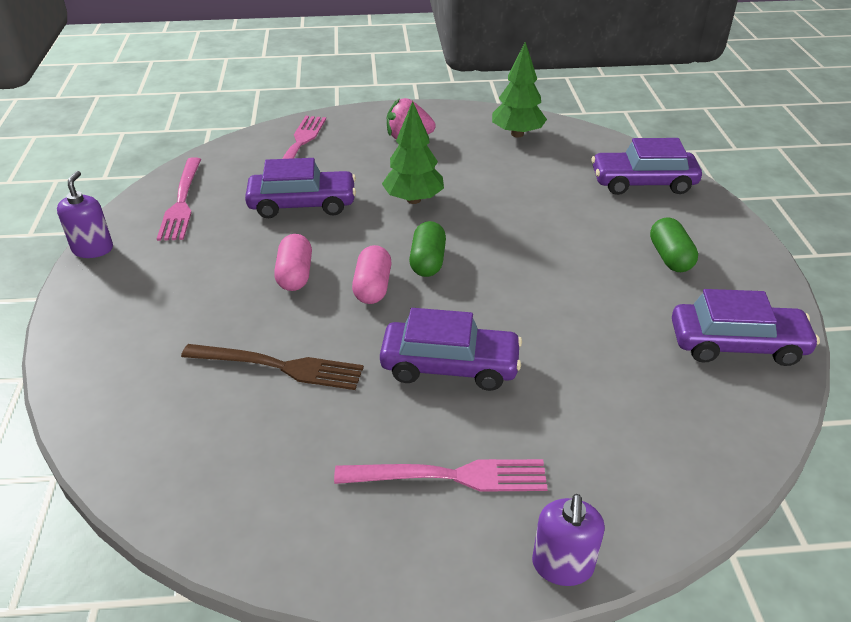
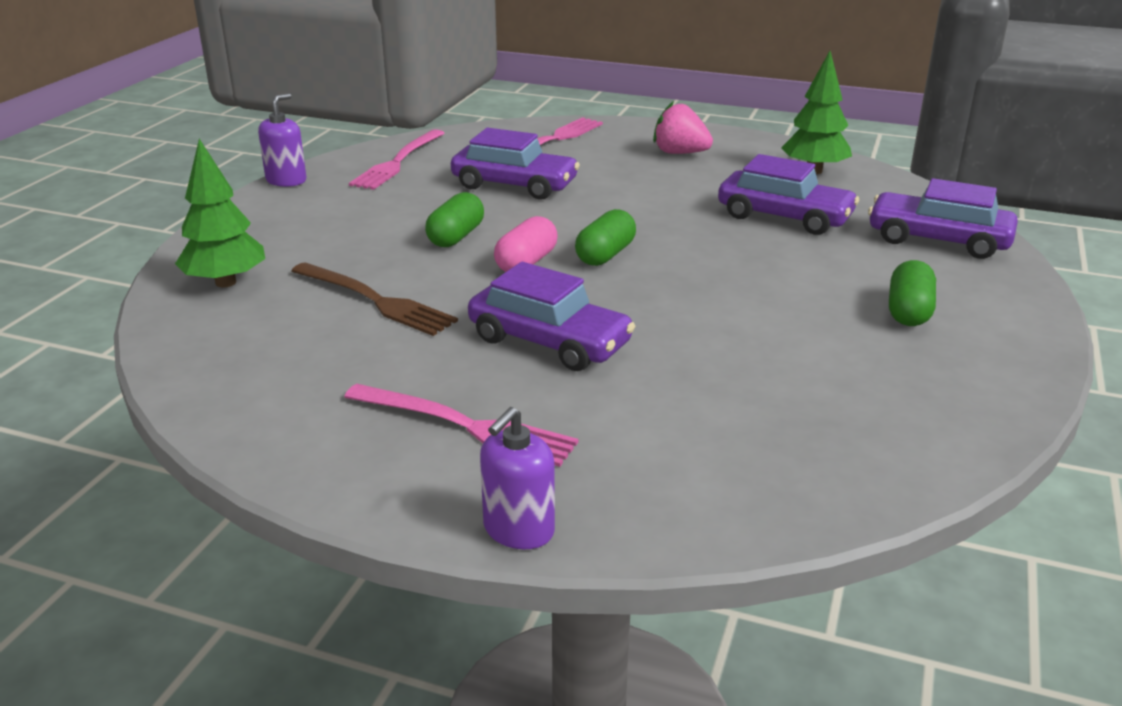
camera: 25 degrees right, 10 degrees down
pink capsule [274,234,312,291] -> green capsule [425,192,484,247]
green tree [382,101,444,204] -> green tree moved to [175,139,265,287]
purple car [672,289,820,366] -> purple car moved to [718,154,859,235]

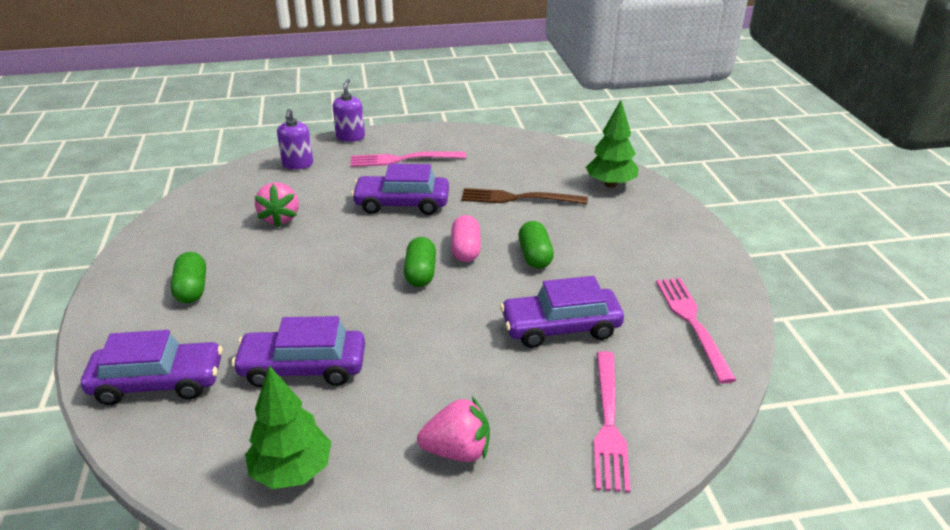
camera: 150 degrees right, 5 degrees up
purple soap dispenser [258,93,306,187] -> purple soap dispenser moved to [277,109,313,170]
none -> pink strawberry [255,182,299,227]

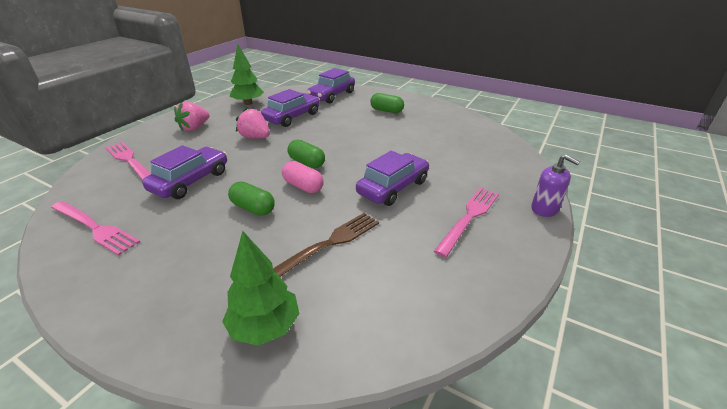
camera: 130 degrees right, 0 degrees up
pink strawberry [255,182,299,227] -> pink strawberry moved to [236,108,270,138]
purple soap dispenser [277,109,313,170] -> none

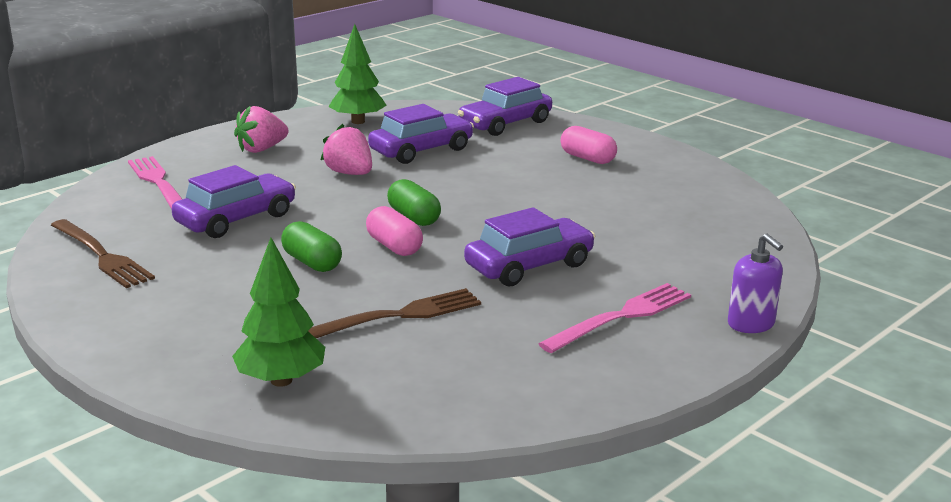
camera: 15 degrees right, 10 degrees down
pink fork [51,201,140,256] -> brown fork [51,219,155,288]
green capsule [370,93,404,113] -> pink capsule [561,126,617,164]

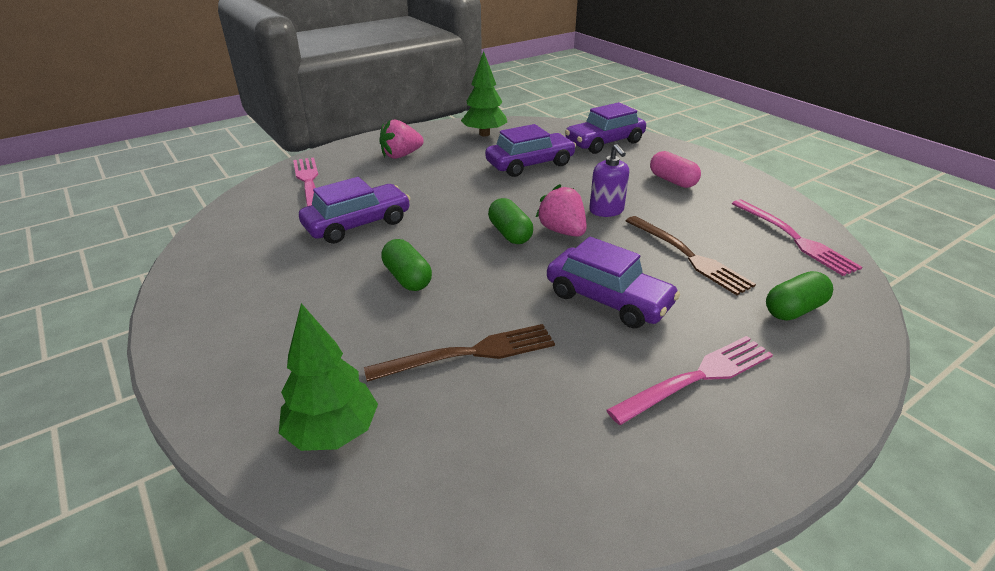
camera: 10 degrees right, 10 degrees up
brown fork [51,219,155,288] -> brown fork moved to [626,216,756,295]
pink strawberry [321,124,372,175] -> pink strawberry moved to [536,184,587,237]
pink capsule [366,206,423,256] -> none
purple car [464,207,595,286] -> purple car turned 60 degrees clockwise [547,237,680,328]
purple soap dispenser [728,233,783,333] -> purple soap dispenser moved to [589,144,629,217]
none -> pink fork [732,199,862,276]
none -> green capsule [766,271,833,321]

